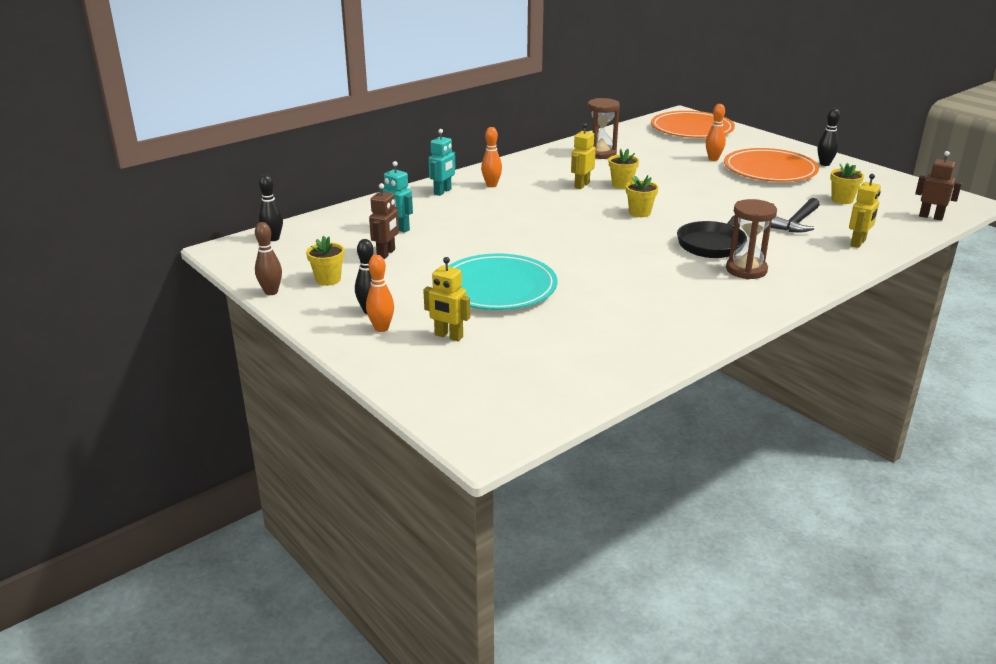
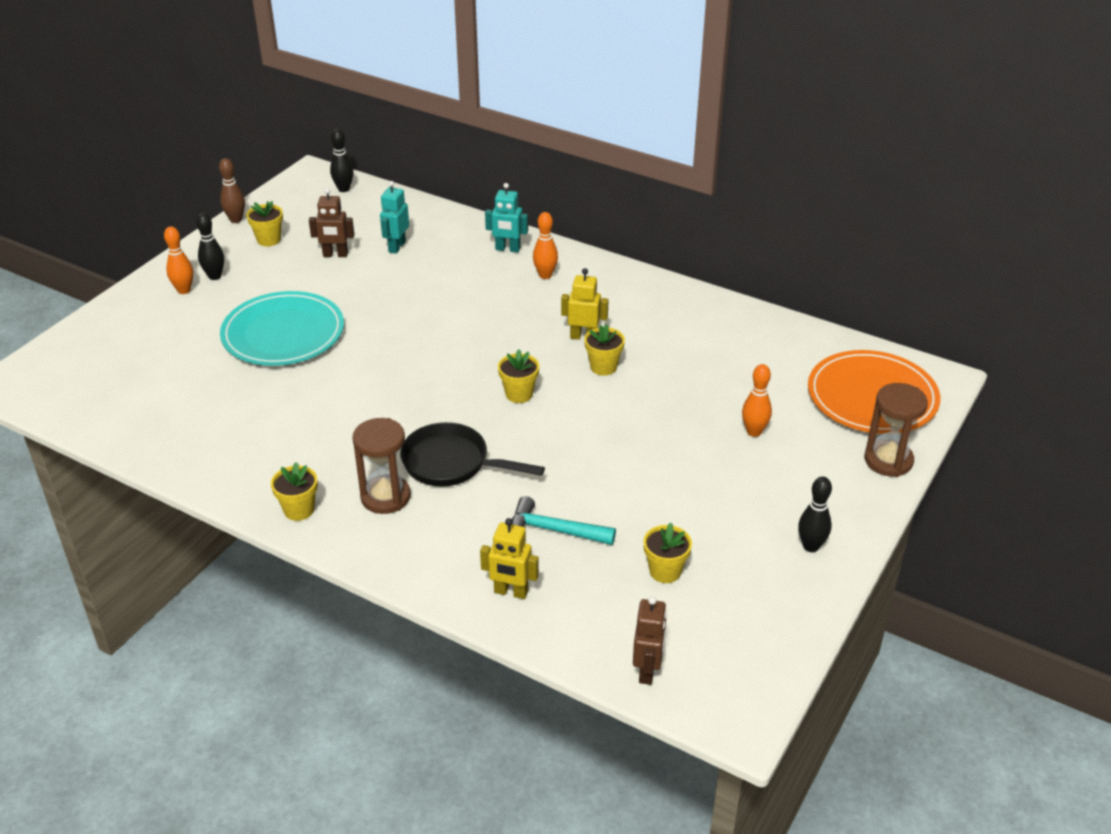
camera: 70 degrees right, 10 degrees up
yellow robot [423,257,470,341] -> none
brown hourglass [588,98,620,159] -> brown hourglass moved to [864,383,928,477]
orange plate [724,148,819,182] -> none
black hammer [771,198,820,233] -> turquoise hammer [512,496,616,545]
none -> yellow flower pot [271,462,318,521]

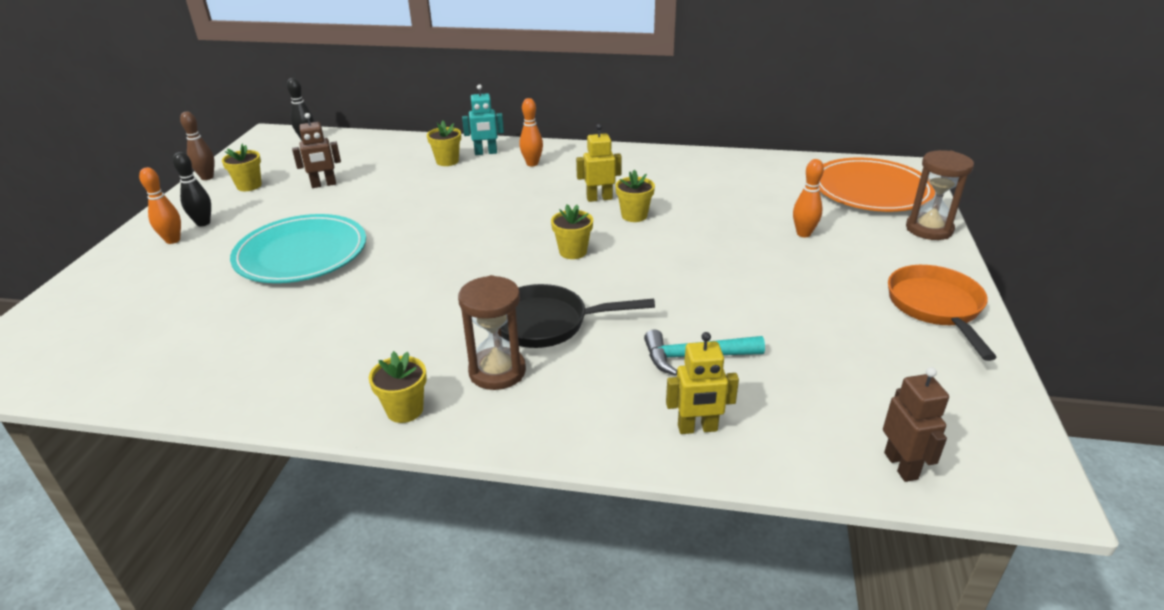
camera: 20 degrees left, 5 degrees down
turquoise robot [380,181,409,254] -> none
yellow flower pot [643,523,692,583] -> yellow flower pot moved to [427,121,461,166]
black bowling pin [798,477,832,552] -> orange pan [888,265,997,361]

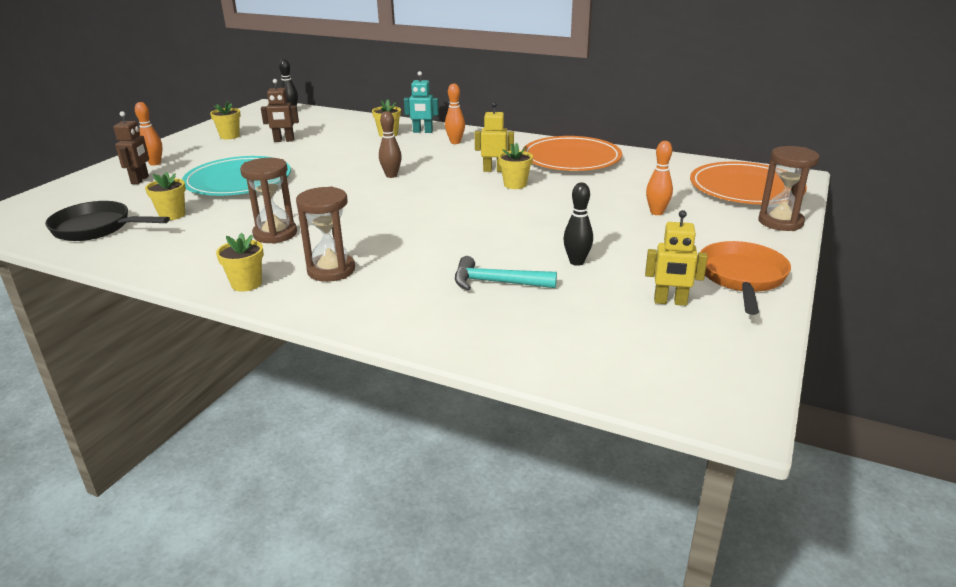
camera: 15 degrees right, 5 degrees down
black bowling pin [173,152,211,226] -> black bowling pin moved to [563,183,593,266]
brown bowling pin [180,112,215,180] -> brown bowling pin moved to [379,111,402,178]
black pan [501,284,655,348] -> black pan moved to [45,201,170,241]
yellow flower pot [551,204,593,259] -> yellow flower pot moved to [145,172,186,220]
yellow robot [666,332,739,434] -> yellow robot moved to [645,210,708,306]
brown robot [883,367,949,482] -> brown robot moved to [113,111,149,184]
none -> brown hourglass [240,158,297,244]
none -> orange plate [523,136,622,171]

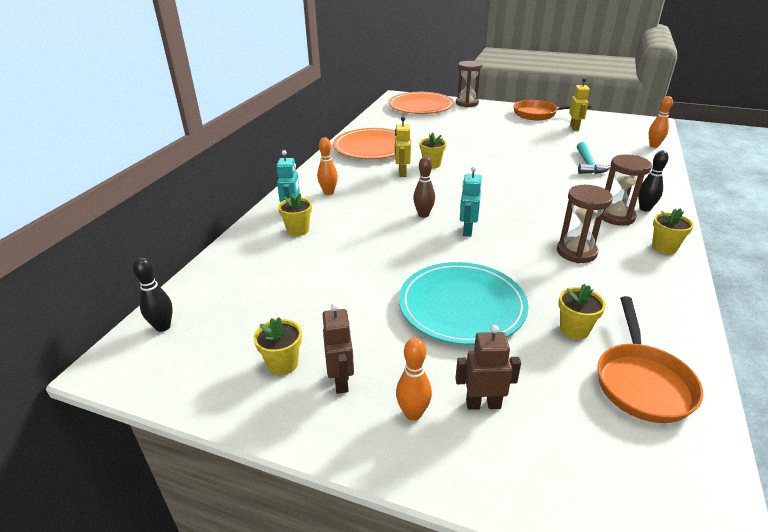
camera: 95 degrees left, 5 degrees up
black pan [45,201,170,241] -> orange pan [597,296,703,423]
brown robot [261,79,299,142] -> brown robot moved to [322,303,354,394]
black bowling pin [563,183,593,266] -> black bowling pin moved to [638,151,668,212]
orange bowling pin [646,141,673,215] -> orange bowling pin moved to [649,96,673,148]
none -> turquoise robot [460,166,482,237]

